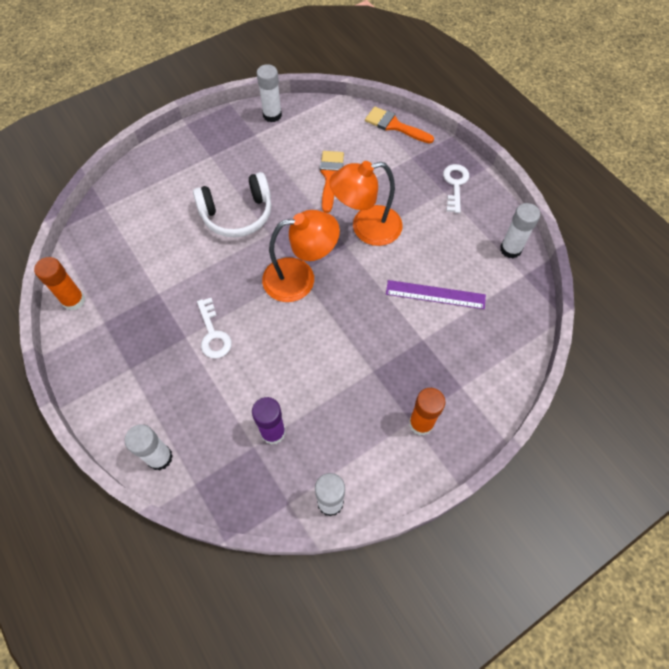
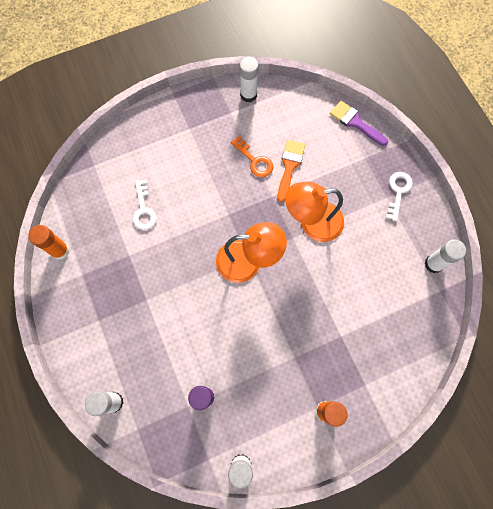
camera: 10 degrees right, 10 degrees up
white headphones [193,172,271,238] -> none
white key [197,298,232,358] -> white key moved to [133,179,157,230]
orange brush [365,107,434,144] -> purple brush [330,101,388,146]
purple ruler [386,280,486,309] -> none
none -> orange key [231,136,273,177]

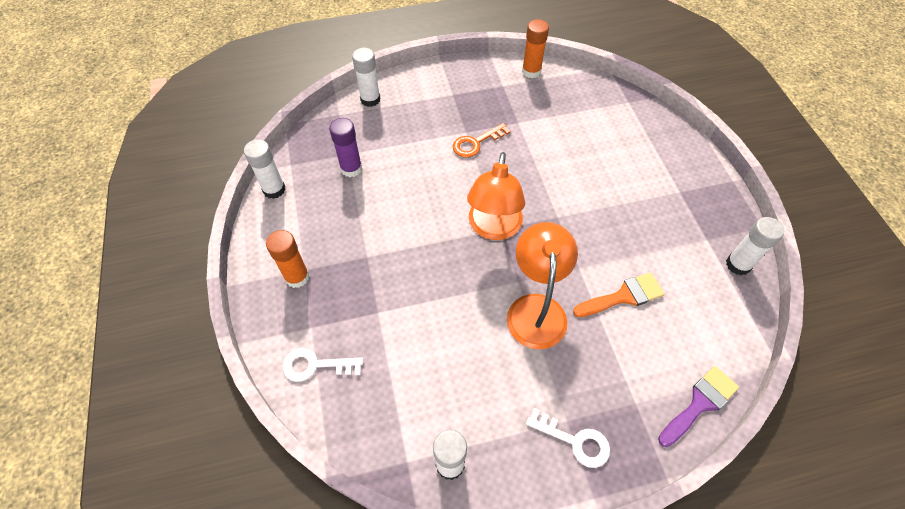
camera: 100 degrees right, 15 degrees down
white key [133,179,157,230] -> white key moved to [282,348,363,382]
orange key [231,136,273,177] -> orange key moved to [453,123,510,158]
orange brush [277,140,305,202] -> orange brush turned 45 degrees counterclockwise [573,273,664,317]

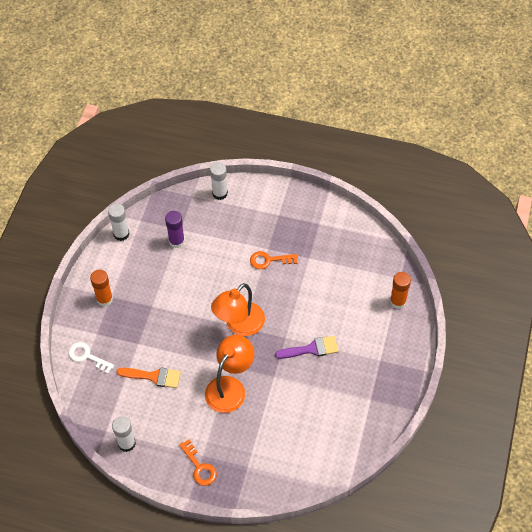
camera: 30 degrees right, 0 degrees up
orange glue stick [522,19,549,78] -> orange glue stick moved to [390,272,411,309]
white key [526,408,610,468] -> orange key [179,439,217,486]
orange brush [573,273,664,317] -> orange brush moved to [117,367,181,388]
purple brush [658,366,739,447] -> purple brush moved to [275,336,339,359]
white glue stick [726,217,784,275] -> none

